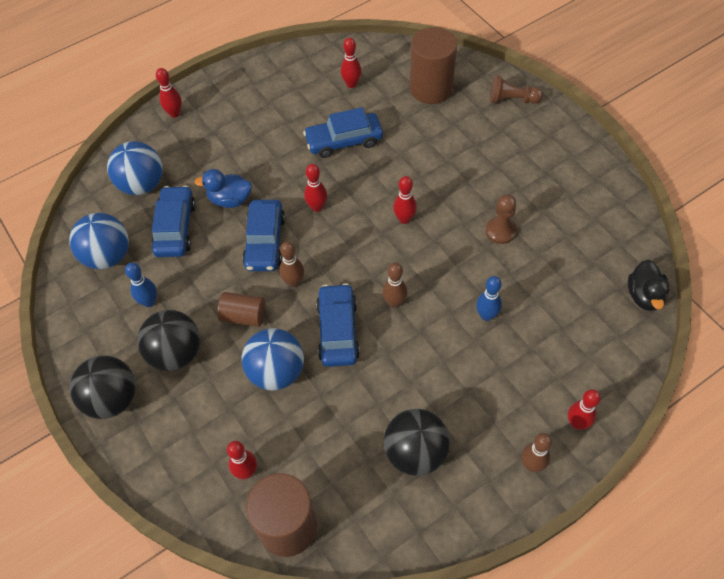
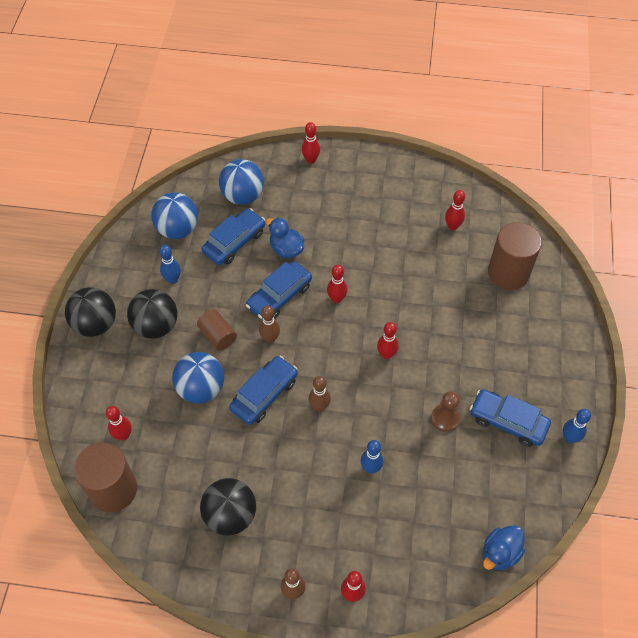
camera: 40 degrees right, 0 degrees up
blue car [303,107,383,158] -> blue car moved to [470,389,551,447]
brown pawn [490,75,543,104] -> none
black duck [628,260,670,311] -> blue duck [483,525,525,570]
none -> blue bowling pin [563,409,591,443]

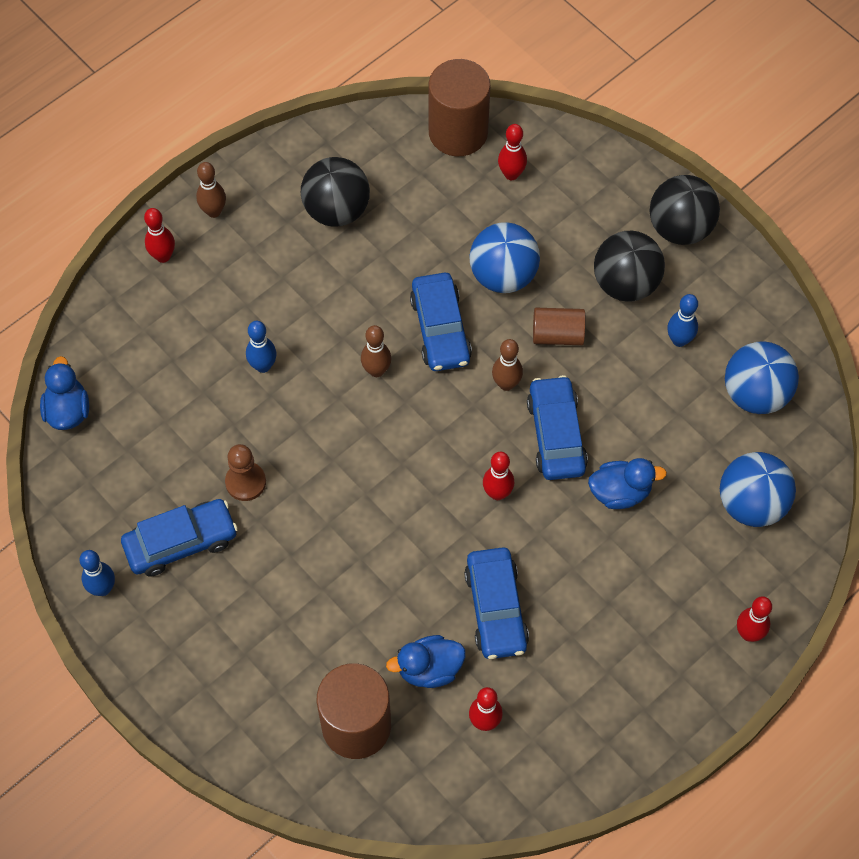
camera: 130 degrees right, 5 degrees up
blue car [202,208,265,265] -> blue car moved to [464,547,529,659]
red bowling pin [377,322,399,359] -> none
none -> blue duck [386,635,465,688]

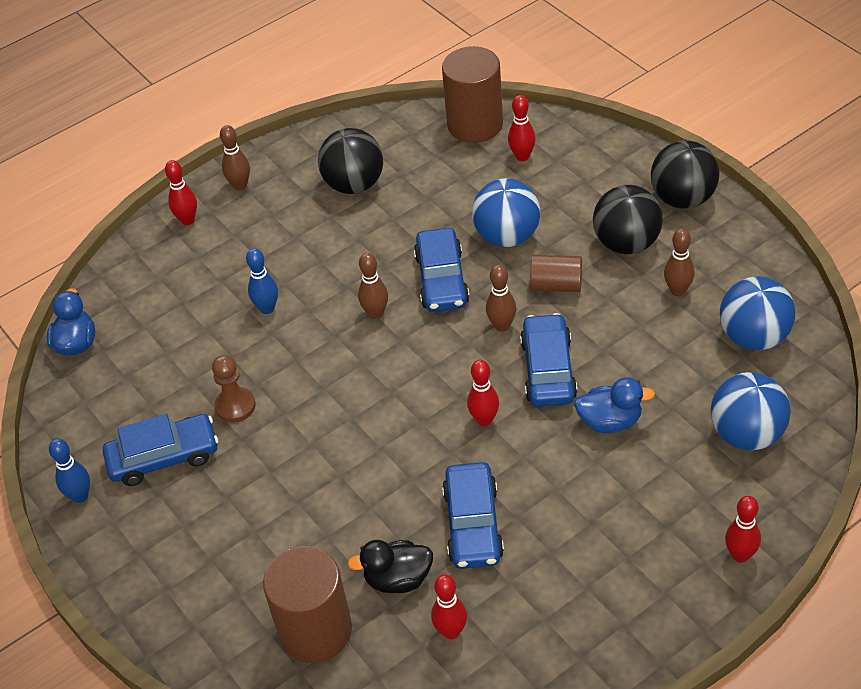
camera: 10 degrees right, 15 degrees down
blue duck [386,635,465,688] -> black duck [347,540,433,593]
blue bowling pin [667,294,698,347] -> brown bowling pin [664,228,695,296]

